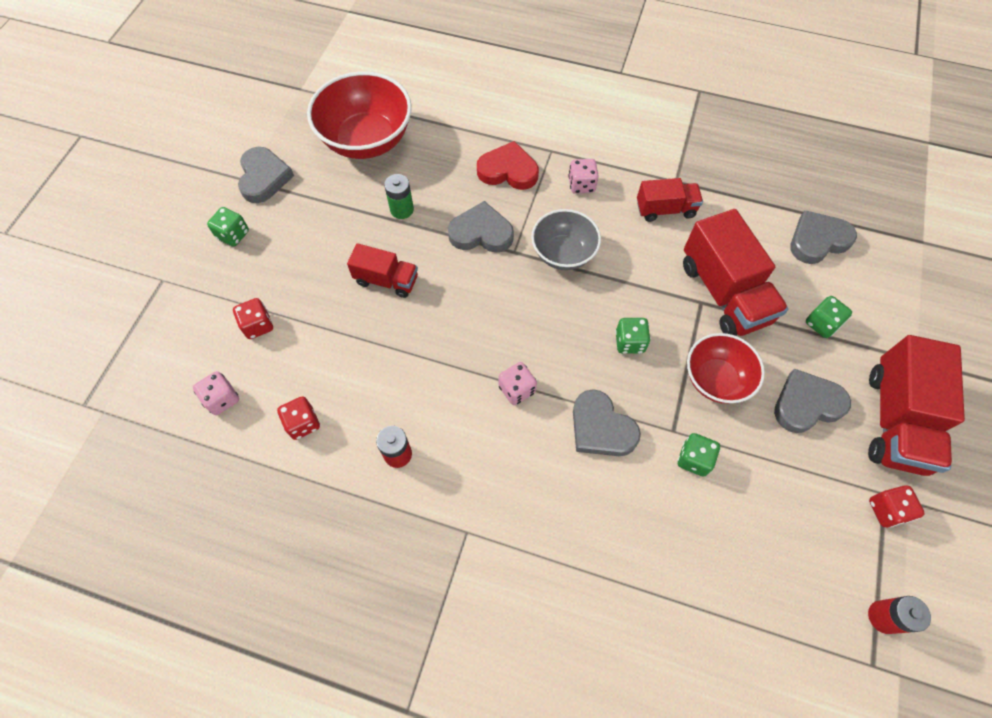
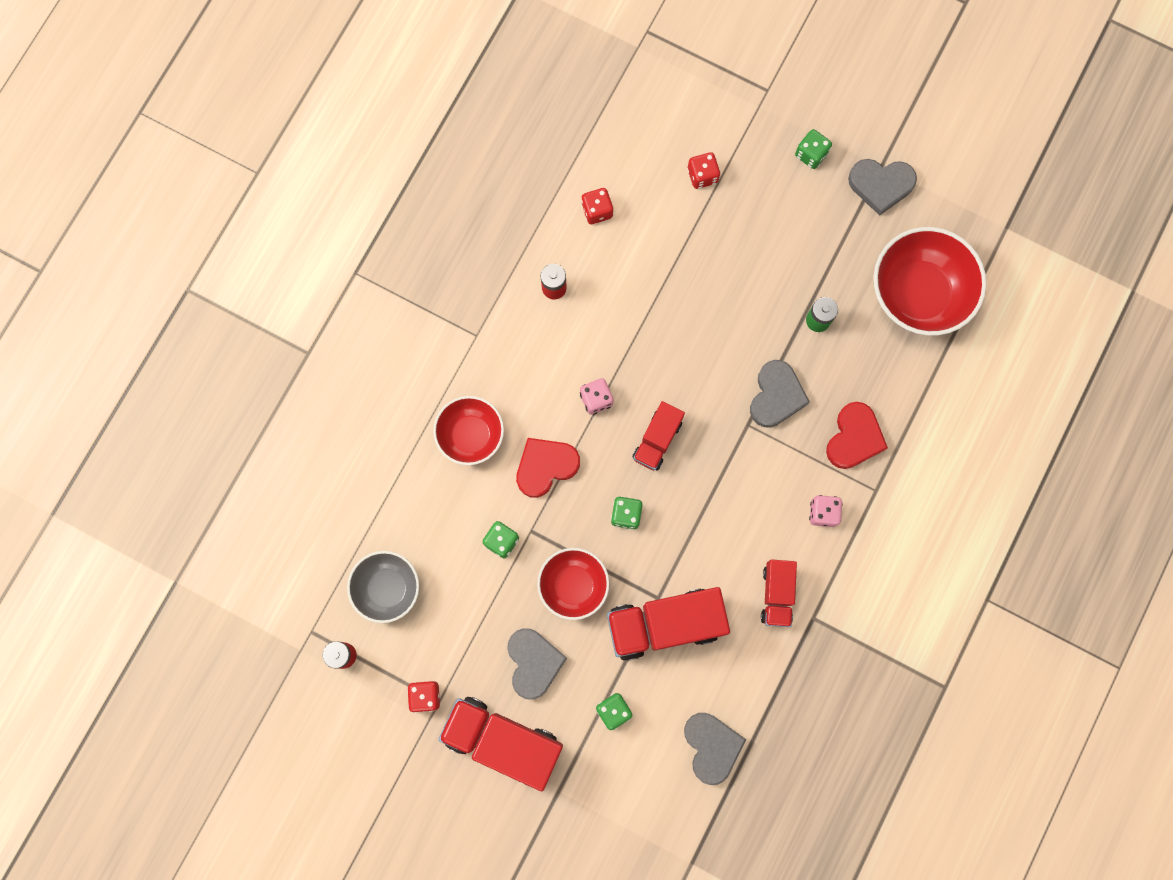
camera: 100 degrees right, 15 degrees up
pink dice [193,371,239,415] -> none
red truck [347,243,418,298] -> red truck moved to [632,401,685,470]
grey bowl [531,209,601,270] -> grey bowl moved to [347,551,419,623]
grey heart [573,389,641,456] -> red heart [516,438,580,498]
none -> red bowl [433,396,504,465]

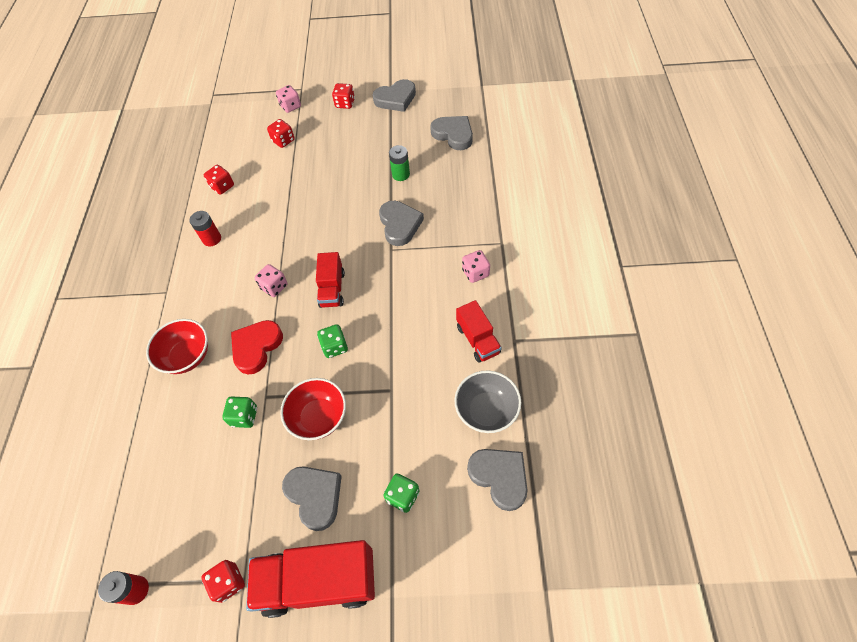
camera: 25 degrees left, 20 degrees down
grey bowl [347,551,419,623] -> grey bowl moved to [454,371,521,433]
red truck [607,587,730,661] -> none
green dice [795,129,832,169] -> red dice [332,83,355,109]
red heart [826,402,888,469] -> none
red bowl [874,227,987,336] -> grey heart [430,116,473,150]
none -> pink dice [276,85,301,113]

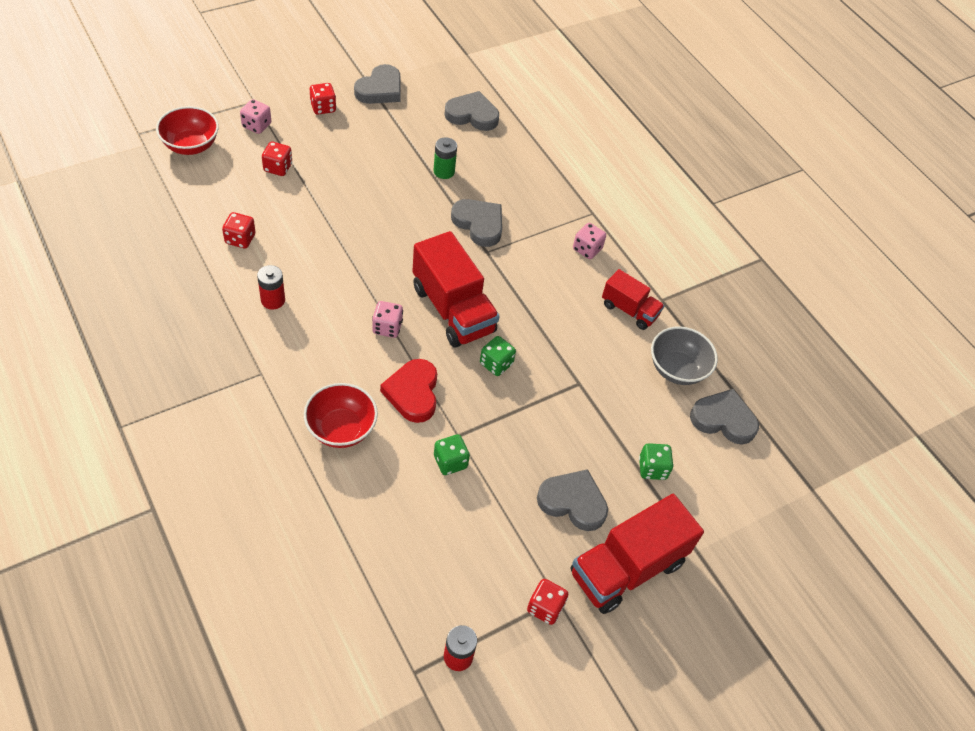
camera: 40 degrees left, 5 degrees down
red bowl [280,378,346,440] -> red bowl moved to [156,106,219,155]
red truck [316,252,345,308] -> red truck [412,231,500,348], size x1.74

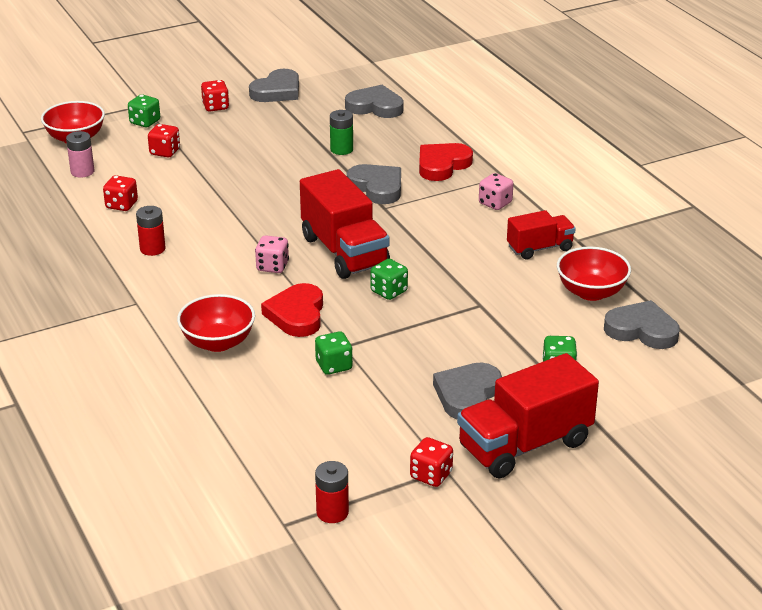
camera: 10 degrees right, 20 degrees down
pink dice [240,99,271,134] -> green dice [128,94,160,127]
grey heart [537,469,608,531] -> grey heart turned 90 degrees counterclockwise [433,363,502,419]
red truck [602,269,665,330] -> red truck turned 60 degrees counterclockwise [507,210,576,259]
grey bowl [651,326,718,385] -> red bowl [557,247,631,301]
none -> pink battery [66,131,94,178]
none -> red heart [419,143,473,181]

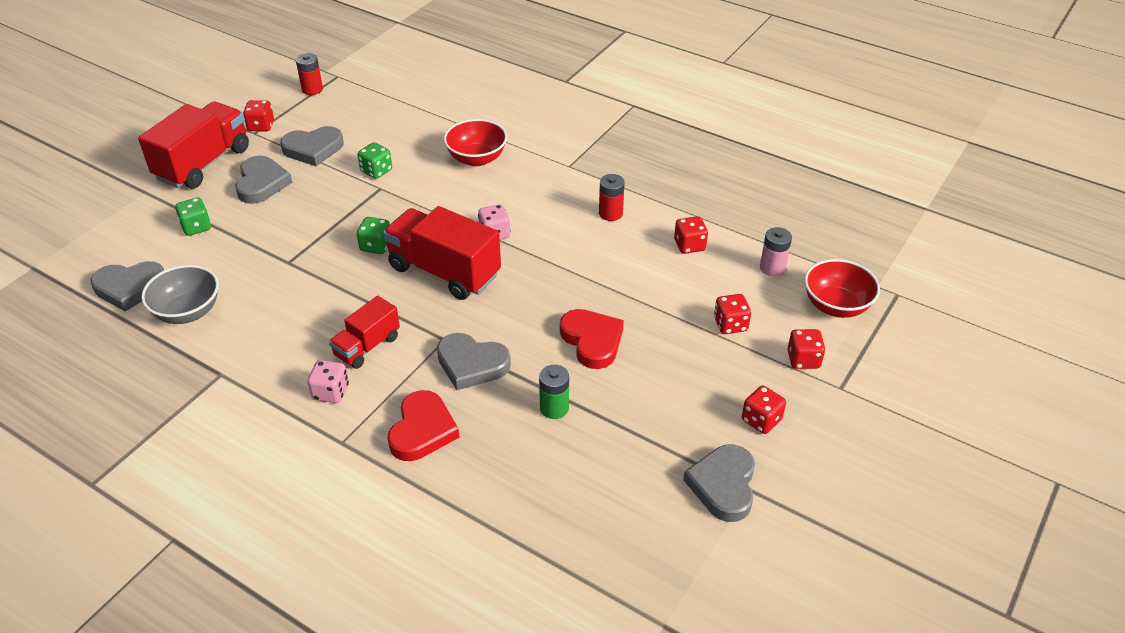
camera: 150 degrees right, 10 degrees up
green dice [128,94,160,127] -> red dice [788,329,826,369]
red heart [261,283,323,337] -> red heart moved to [560,309,624,369]
grey heart [345,85,404,118] -> grey heart moved to [280,126,344,166]
red truck [507,210,576,259] -> red truck moved to [329,296,400,369]
red bowl [557,247,631,301] -> grey bowl [141,265,219,324]

